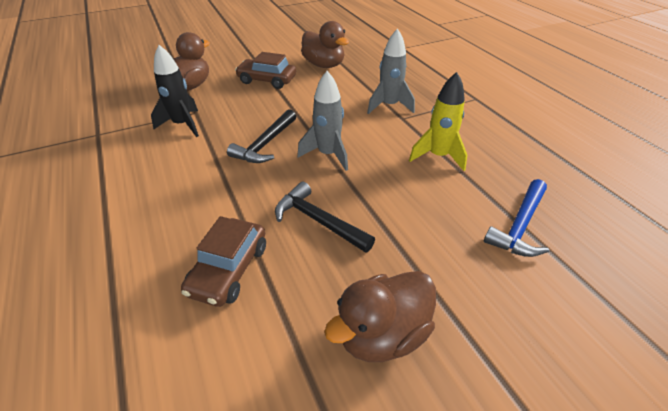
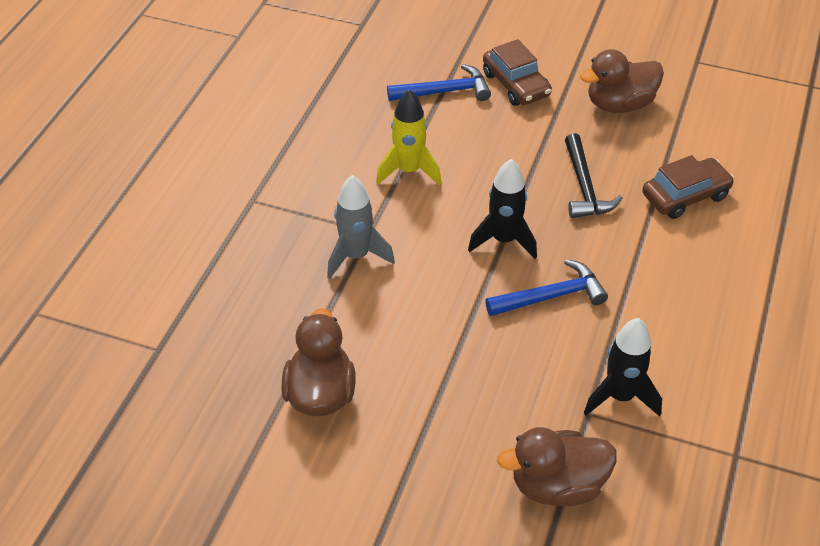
camera: 135 degrees left, 5 degrees up
black hammer [227,109,297,163] -> blue hammer [485,259,608,316]
brown car [235,52,296,89] -> brown car moved to [483,39,552,106]
grey rocket [297,71,348,171] -> black rocket [468,159,537,259]
brown duck [324,271,436,362] -> brown duck turned 150 degrees clockwise [580,49,664,113]

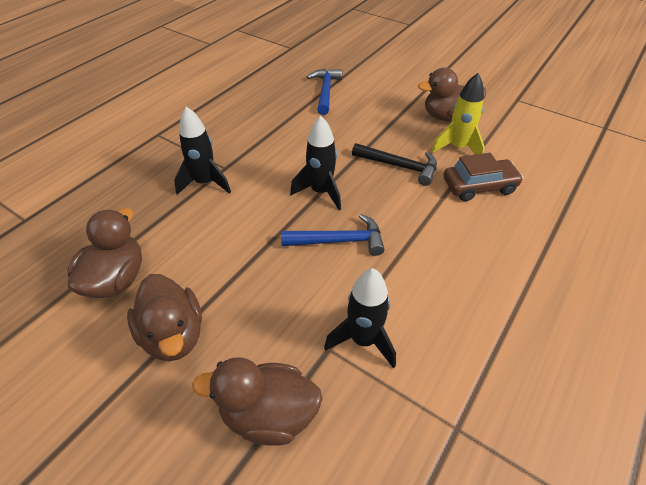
camera: 15 degrees right, 0 degrees up
grey rocket [327,175,395,279] -> black rocket [174,107,231,195]
yellow rocket [376,89,442,185] -> yellow rocket moved to [431,73,485,155]
blue hammer [387,64,491,101] -> blue hammer turned 90 degrees counterclockwise [307,69,343,115]
brown car [483,39,552,106] -> none
black hammer [565,133,622,218] -> black hammer turned 75 degrees counterclockwise [352,143,437,186]
none -> brown duck [127,274,202,362]

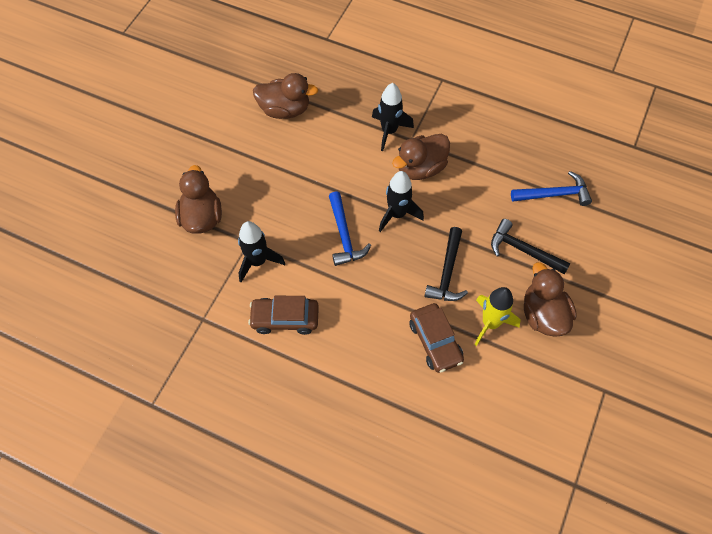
camera: 80 degrees right, 15 degrees up
brown duck [127,274,202,362] -> brown duck moved to [392,134,450,180]
none -> brown car [248,296,319,335]
none -> black hammer [491,219,571,274]

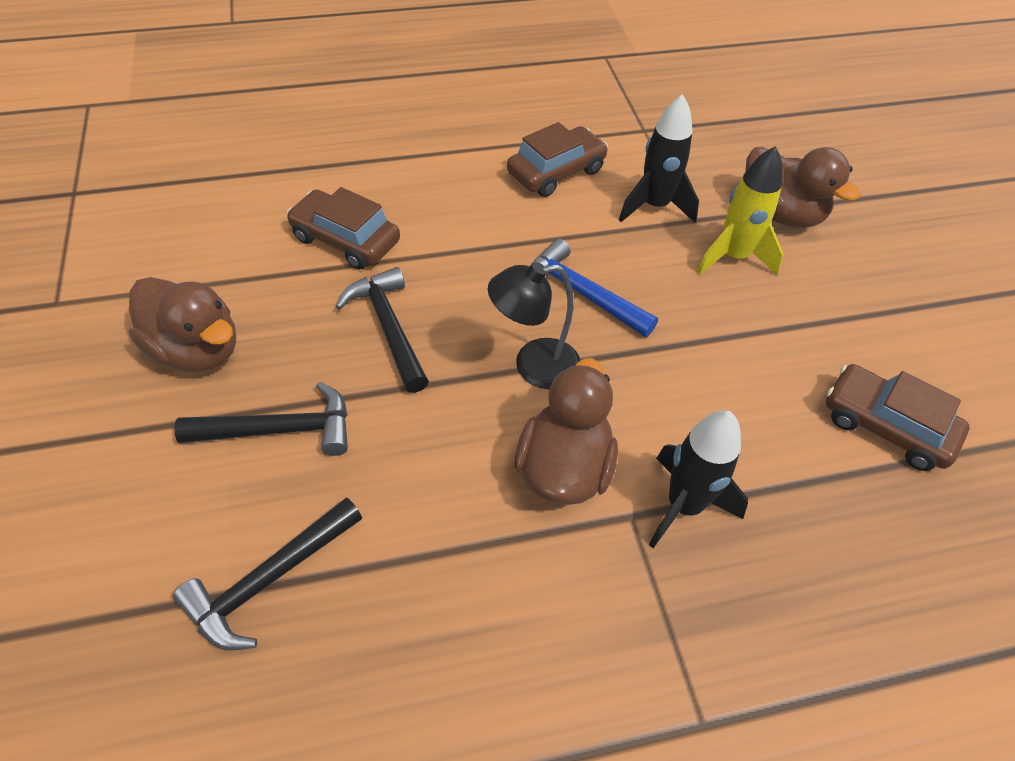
camera: 140 degrees right, 10 degrees down
brown duck [253,73,318,119] -> brown car [826,364,970,471]
black rocket [379,171,424,232] -> black lamp [488,262,580,389]
yellow rocket [474,287,520,346] -> yellow rocket moved to [697,146,783,275]
blue hammer [511,171,592,206] -> black hammer [173,497,362,651]

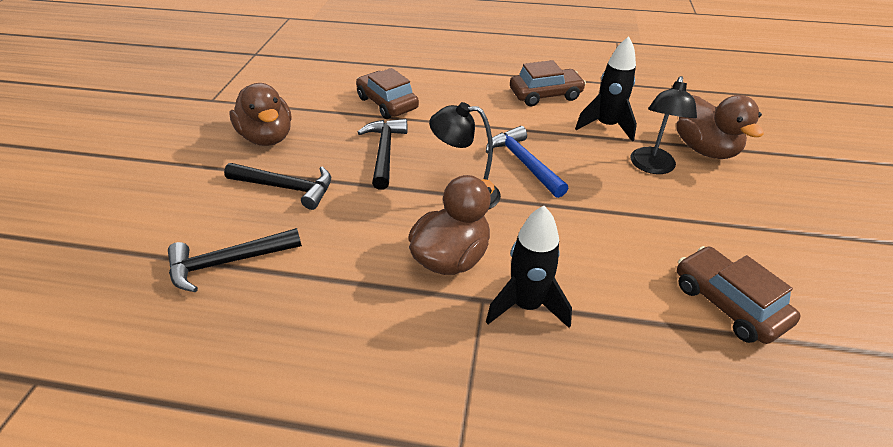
camera: 25 degrees right, 10 degrees down
yellow rocket [697,146,783,275] -> black lamp [631,76,697,174]

